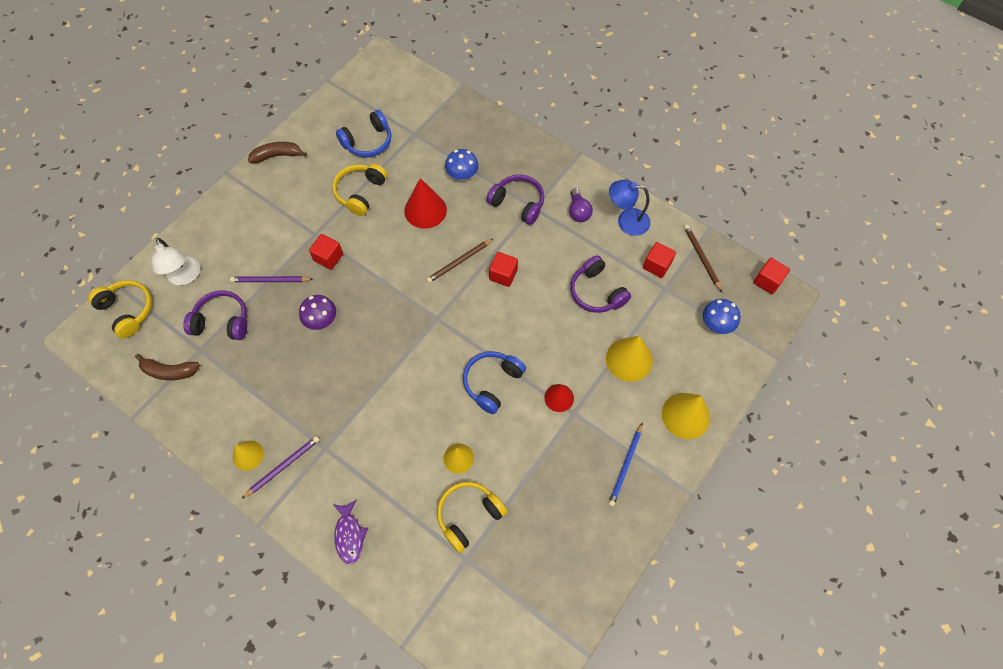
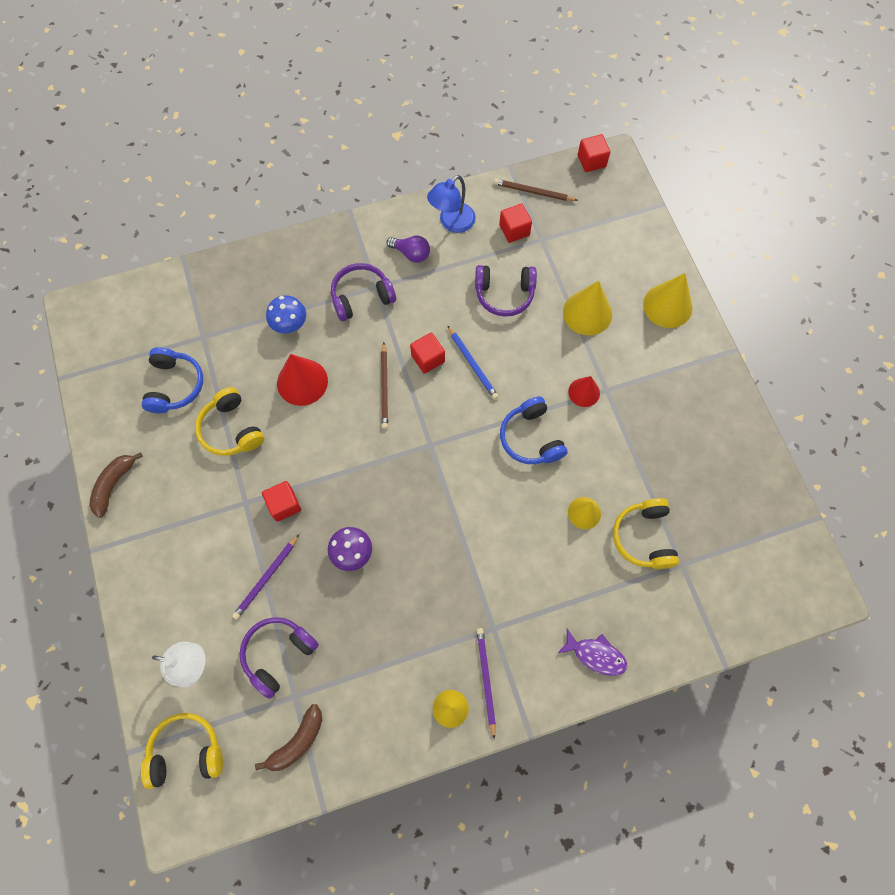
camera: 55 degrees left, 5 degrees up
blue pencil [608,422,643,507] -> blue pencil moved to [447,325,499,400]
blue mushroom [703,299,741,334] -> none

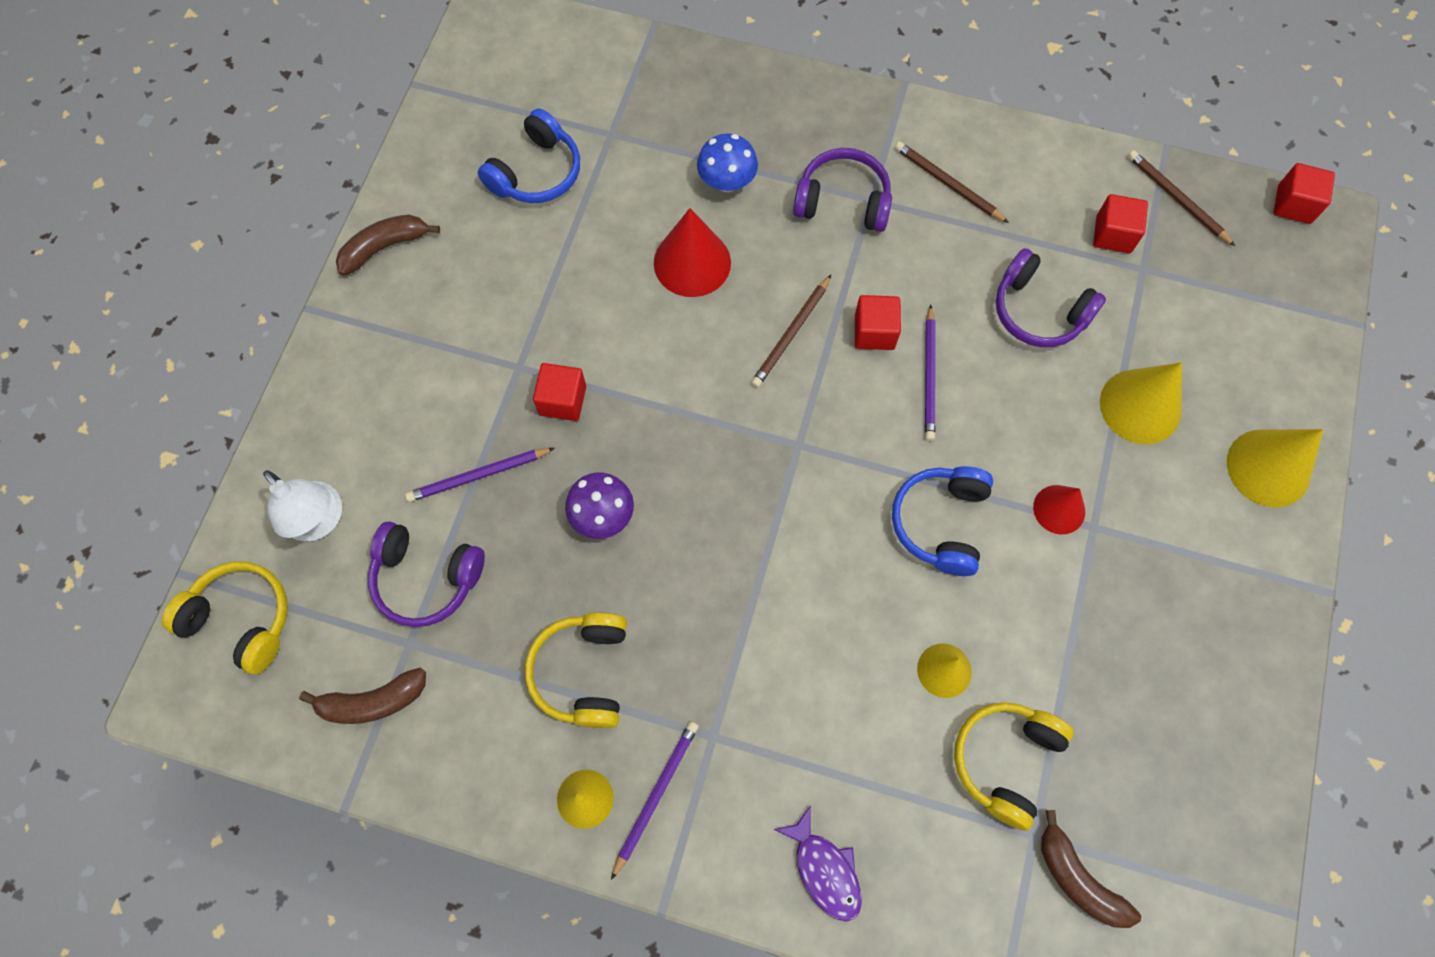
camera: 35 degrees right, 0 degrees up
yellow headphones [195,387,264,456] -> yellow headphones moved to [525,612,627,728]
purple headphones [240,617,319,699] -> purple headphones turned 150 degrees counterclockwise [368,521,485,627]
purple light bulb [386,236,430,263] -> brown pencil [895,141,1009,223]
blue lamp [427,175,476,233] -> none
blue pencil [447,325,499,400] -> purple pencil [925,304,936,441]
none -> brown banana [1041,810,1141,928]

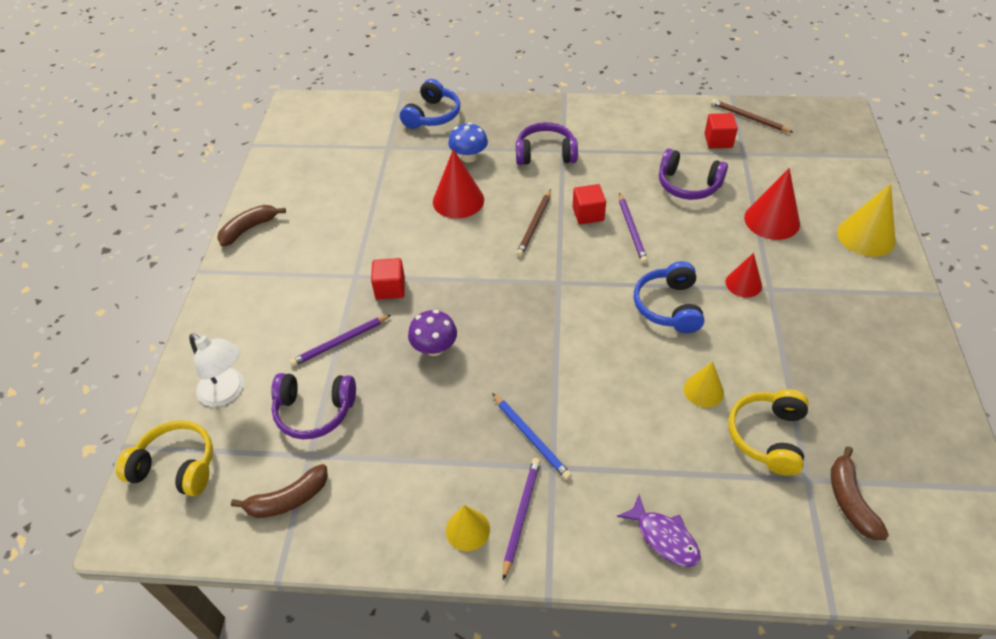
camera: 10 degrees left, 20 degrees down
blue headphones [478,108,580,203] -> blue headphones moved to [400,79,460,129]
yellow headphones [525,612,627,728] -> none
brown pencil [895,141,1009,223] -> none
brown banana [1041,810,1141,928] -> brown banana turned 45 degrees clockwise [831,446,889,540]
yellow cone [1100,362,1182,444] -> red cone [744,168,800,240]
red cube [1273,163,1335,224] -> none
none -> blue pencil [492,393,572,480]

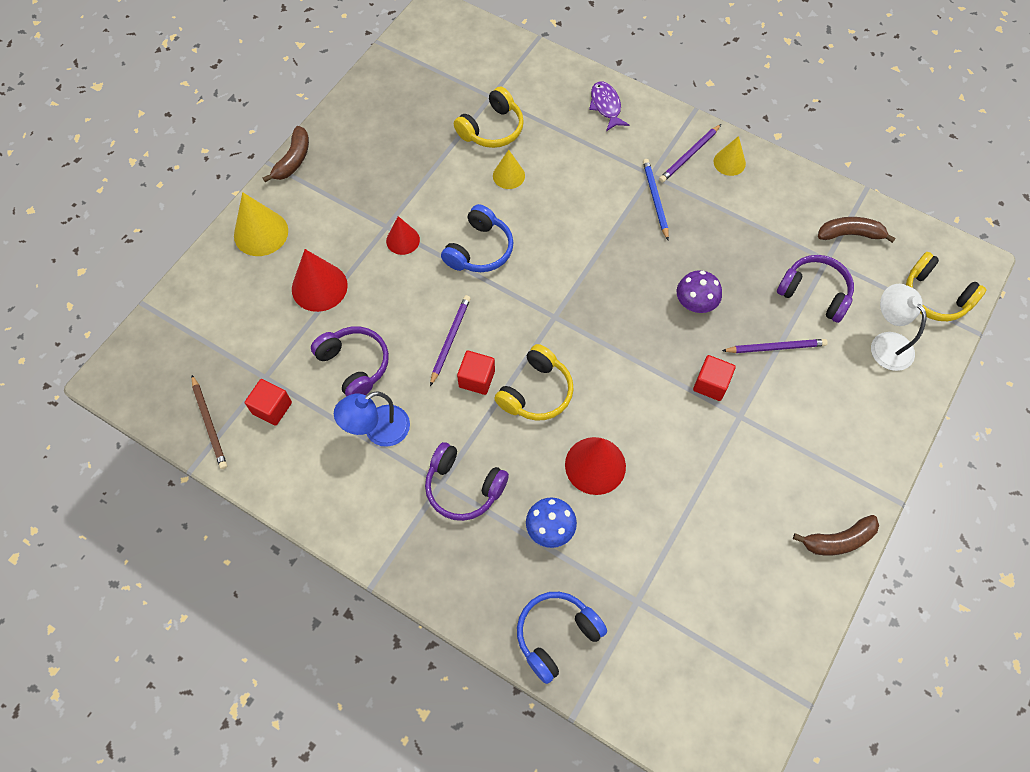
camera: 155 degrees left, 15 degrees up
brown pencil [516,189,551,257] -> yellow headphones [494,344,574,421]
brown banana [831,446,889,540] -> brown banana moved to [263,126,309,182]
none -> blue lamp [334,391,410,447]

